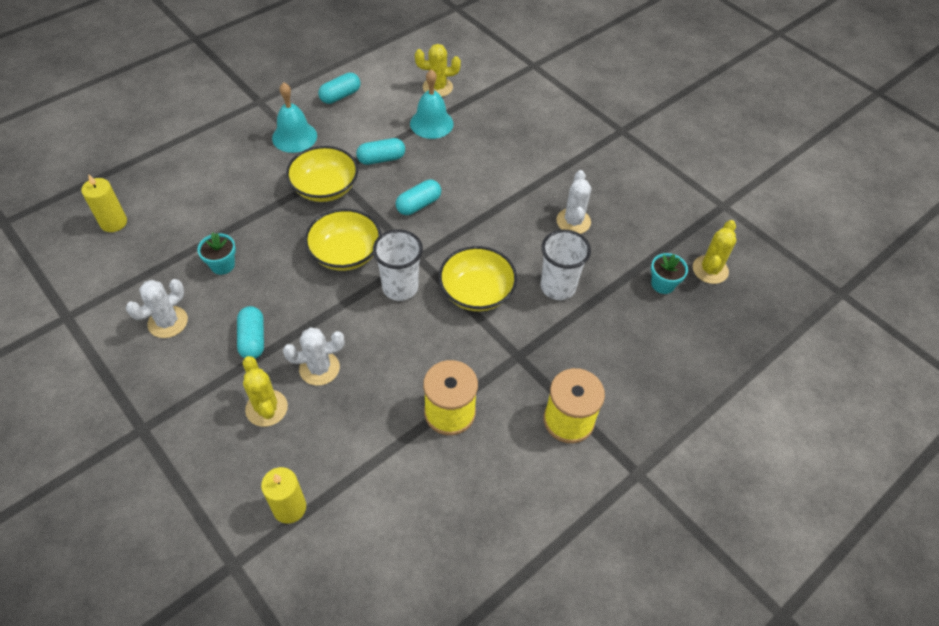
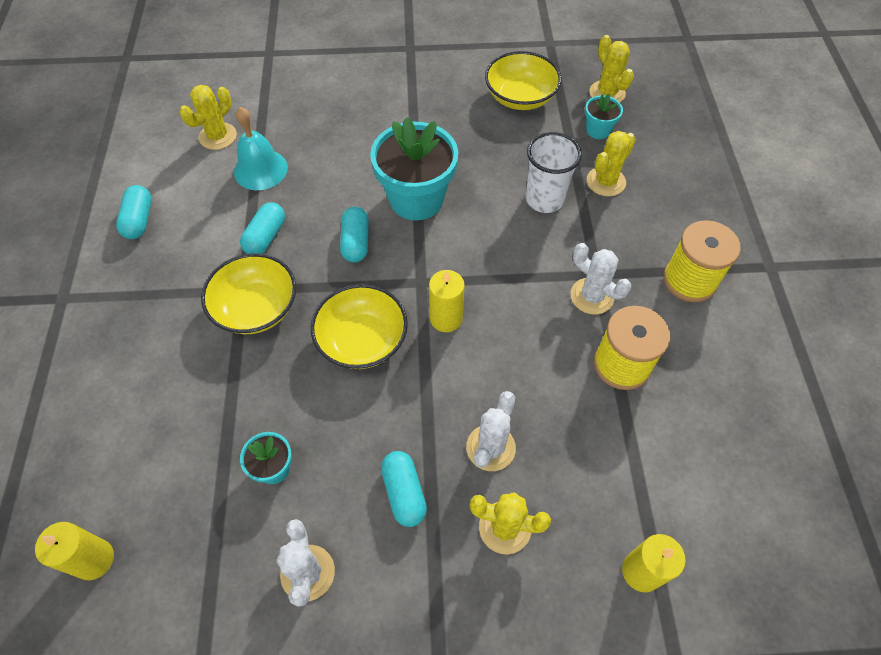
camera: 50 degrees left, 5 degrees up
turquoise capsule [237,306,264,359] -> turquoise capsule turned 45 degrees clockwise [381,451,427,527]
turquoise bell [272,82,317,153] -> none
white cup [373,230,423,301] -> yellow candle [429,270,465,332]
yellow bowl [439,246,517,311] -> yellow bowl moved to [485,51,561,110]
white cactus [556,170,591,234] -> white cactus moved to [571,243,631,315]
none -> turquoise flower pot [370,117,458,220]
none -> yellow cactus [587,131,636,196]

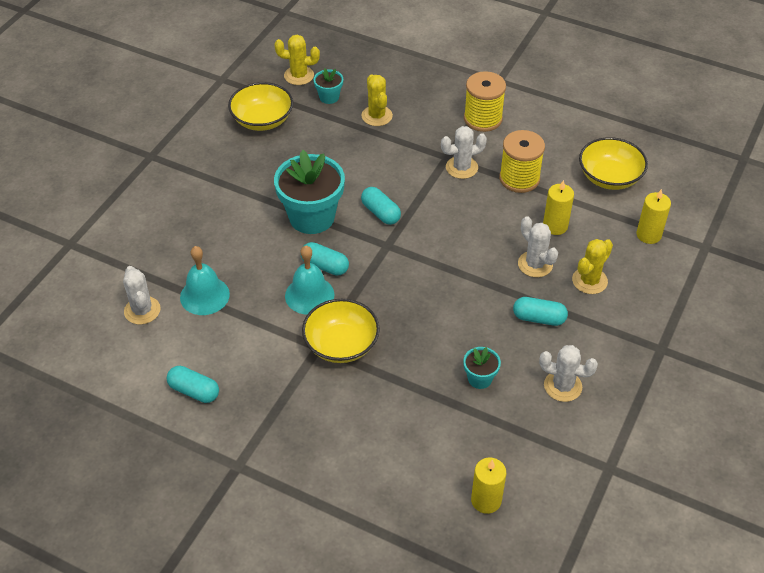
camera: 60 degrees left, 10 degrees down
yellow cactus [180,85,237,150] -> white cactus [123,266,161,324]
turquoise capsule [240,202,285,254] -> turquoise capsule moved to [361,187,401,225]
yellow bowl [311,284,408,369] -> yellow bowl moved to [579,137,648,190]
yellow candle [429,270,465,332] -> yellow candle moved to [543,180,574,235]
white cup [526,132,582,213] -> none
none -> turquoise bell [285,246,334,315]

